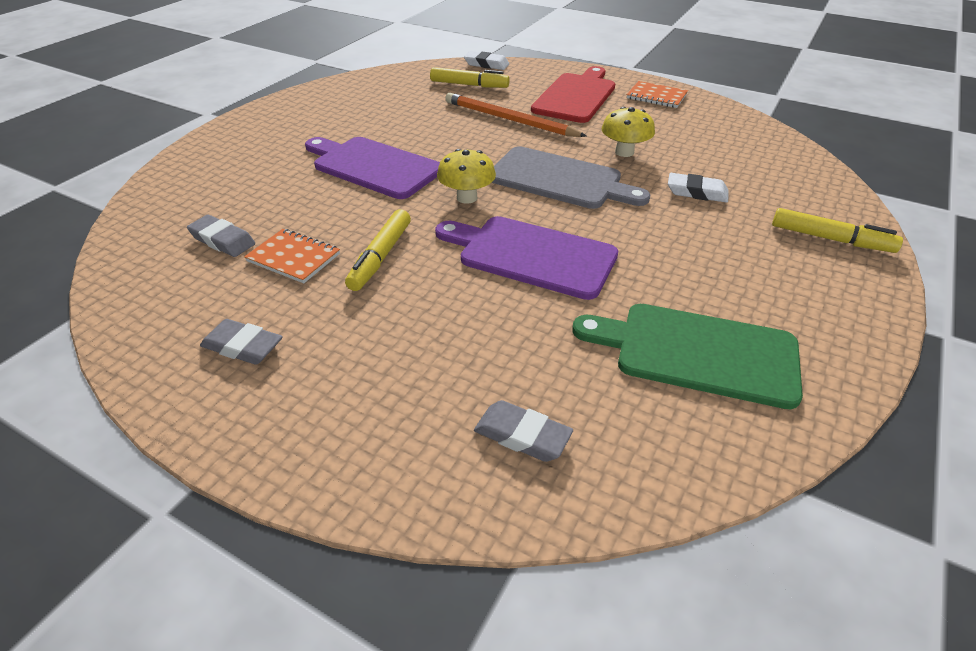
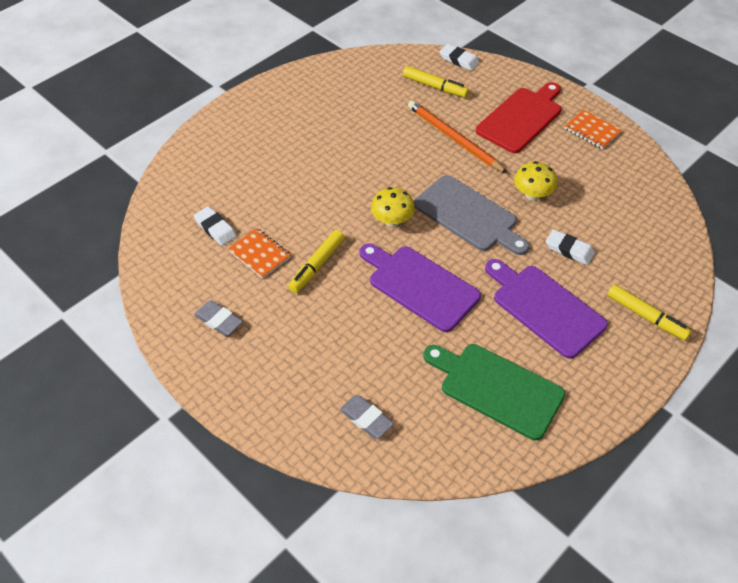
camera: 15 degrees right, 10 degrees up
grey eraser [187,215,255,257] -> white eraser [194,206,237,246]
purple cutting board [305,137,440,199] -> purple cutting board moved to [485,259,608,359]

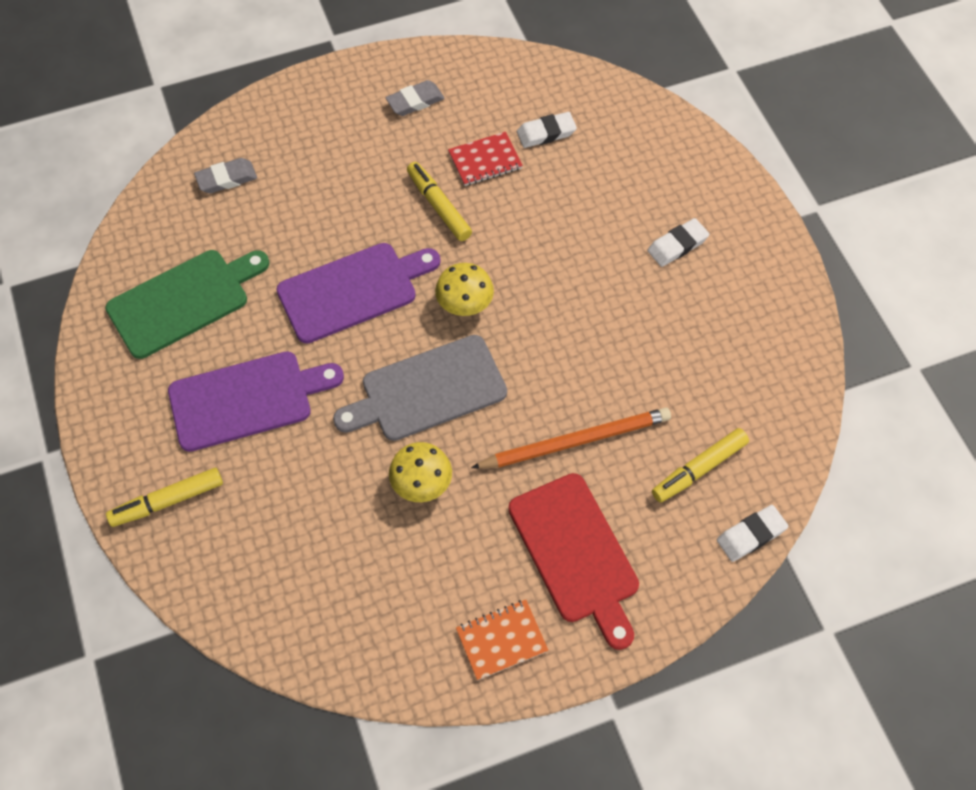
camera: 115 degrees right, 10 degrees up
orange notebook [228,228,291,278] -> red notebook [448,132,523,186]
white eraser [546,229,595,265] -> white eraser moved to [647,218,709,267]

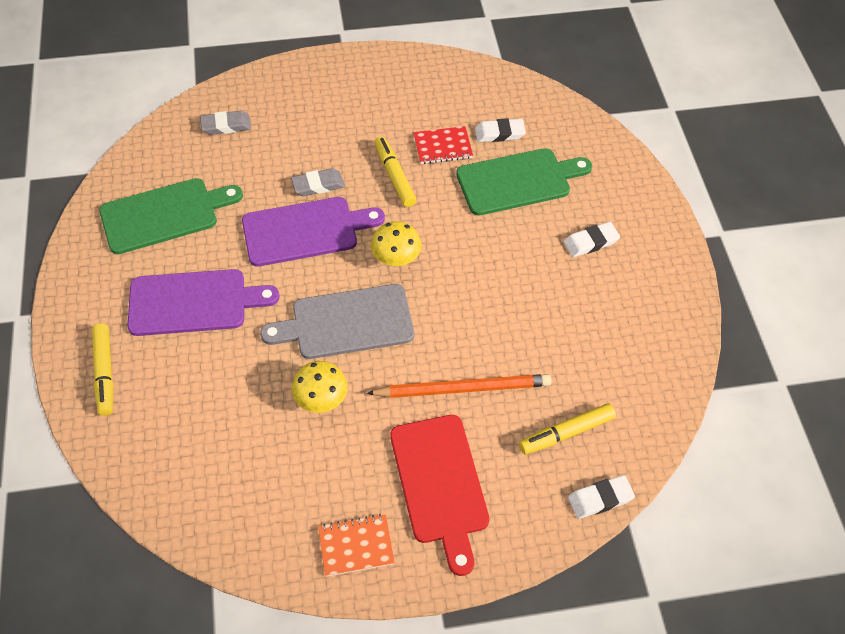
camera: 10 degrees right, 5 degrees down
yellow marker [106,468,223,527] -> yellow marker turned 90 degrees counterclockwise [92,323,113,416]
grey eraser [385,80,445,116] -> grey eraser moved to [291,168,345,196]
none -> green cutting board [456,148,592,216]

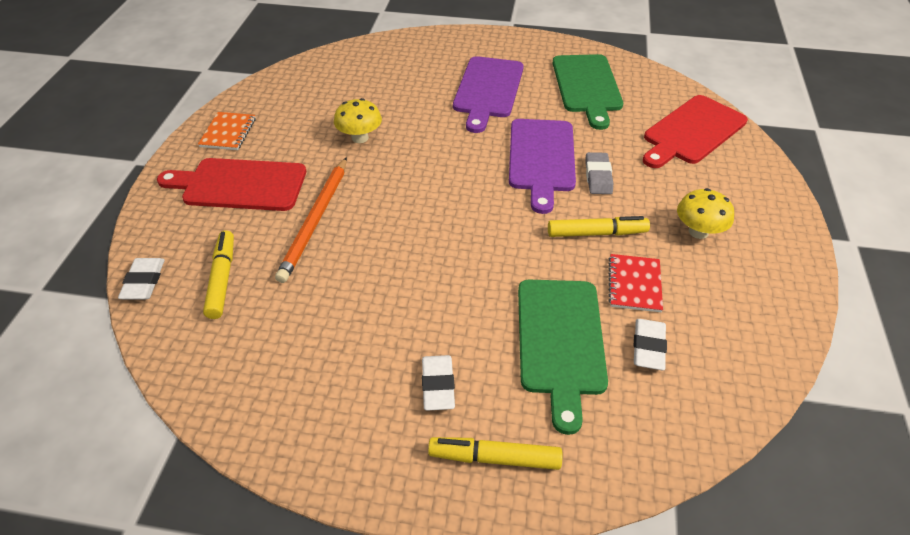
camera: 110 degrees right, 10 degrees down
yellow marker [92,323,113,416] -> yellow marker moved to [428,437,563,470]
grey eraser [200,111,251,135] -> red cutting board [643,95,748,168]
grey cutting board [260,284,414,359] -> none
yellow mushroom [371,221,422,266] -> yellow mushroom moved to [677,188,734,239]

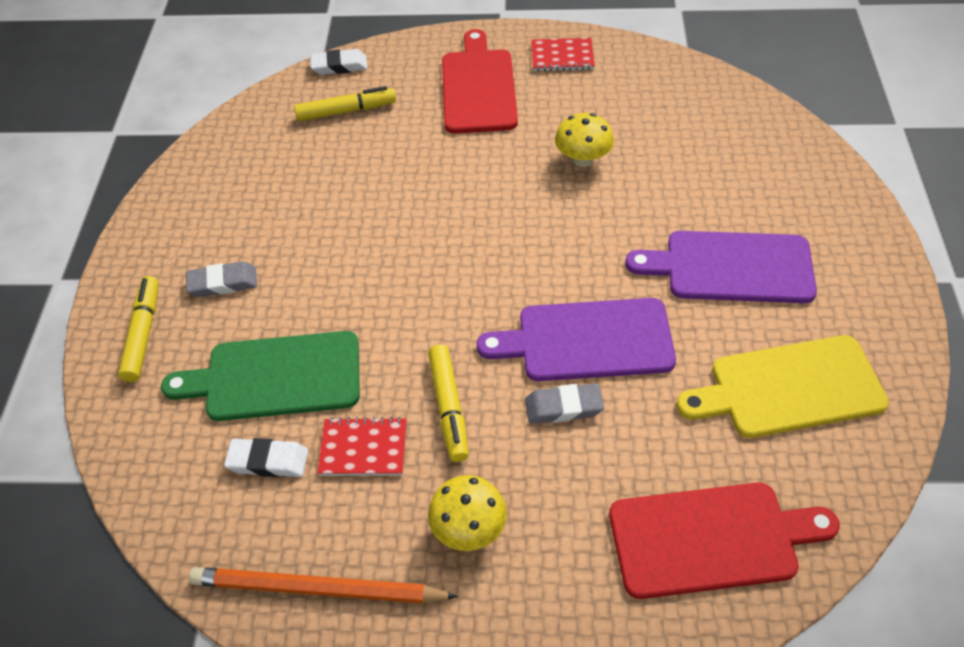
camera: 85 degrees right, 5 degrees up
orange notebook [198,112,256,150] -> red notebook [531,38,595,71]
orange pencil [275,157,347,283] -> orange pencil moved to [189,567,458,603]
white eraser [422,355,455,411] -> grey eraser [186,261,257,297]
green cutting board [552,54,623,130] -> yellow cutting board [676,335,889,438]
red cutting board [643,95,748,168] -> red cutting board turned 135 degrees clockwise [609,483,840,599]

